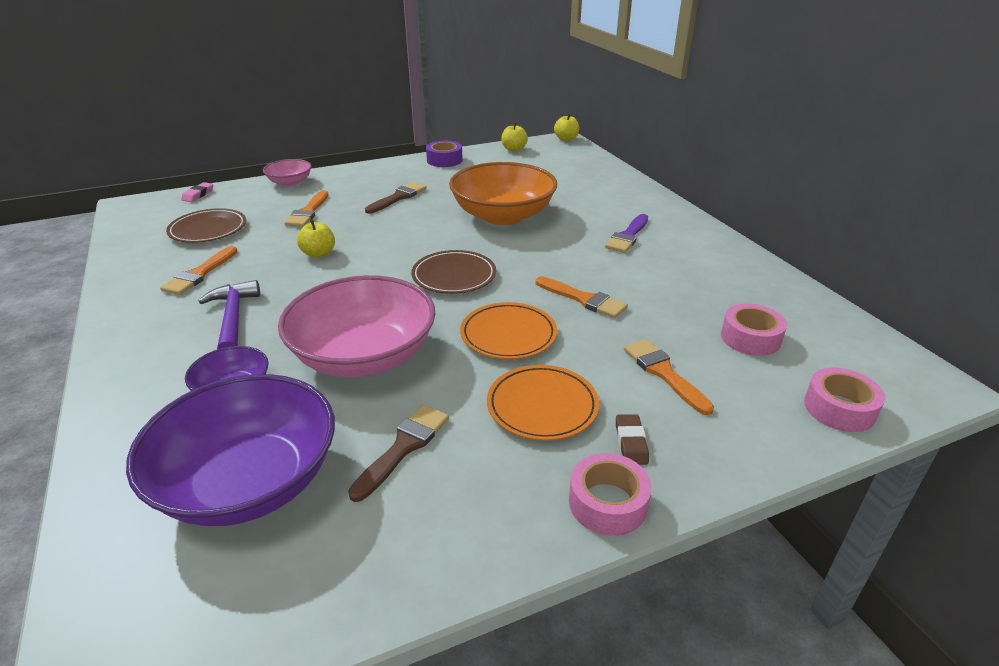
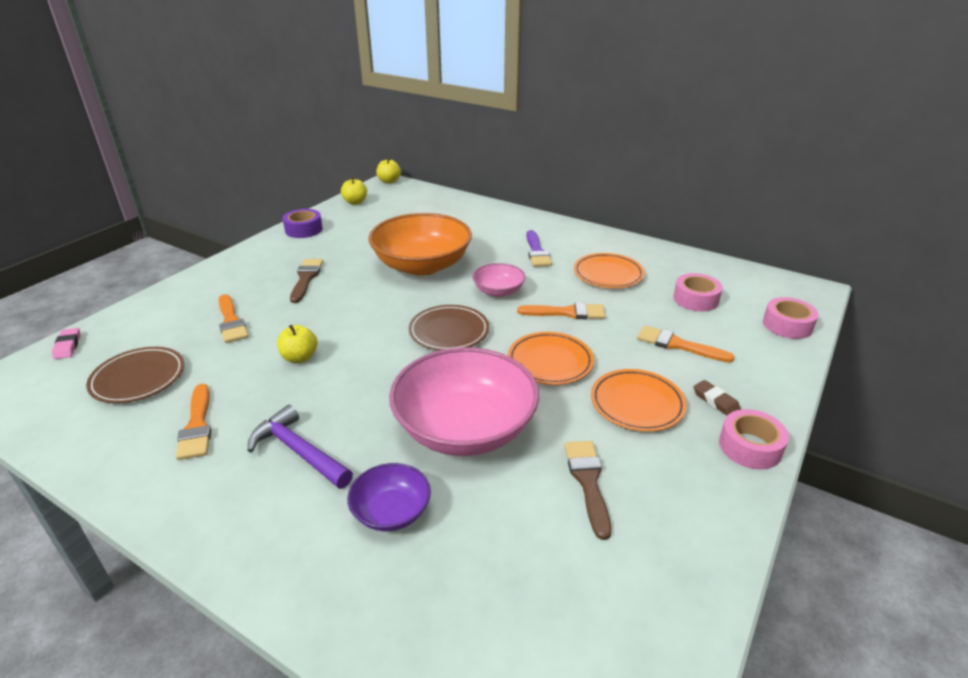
camera: 35 degrees left, 0 degrees up
purple bowl [126,374,335,526] -> none
pink bowl [263,159,312,186] -> pink bowl moved to [472,263,526,297]
none -> orange plate [574,253,645,288]

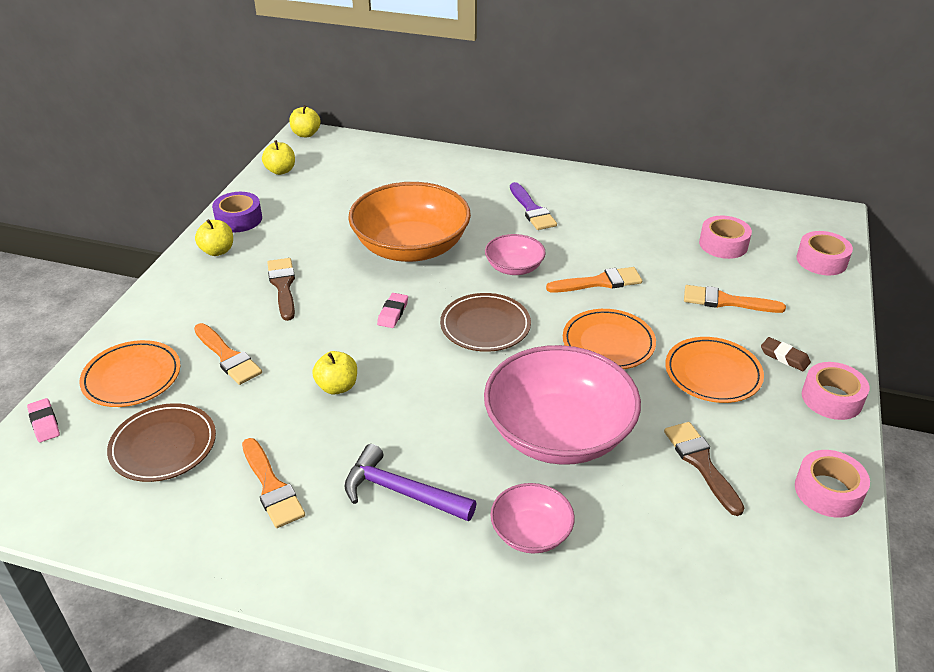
camera: 15 degrees left, 5 degrees up
purple bowl [347,463,431,531] -> pink bowl [490,483,575,554]
orange plate [574,253,645,288] -> orange plate moved to [79,340,180,407]
none -> yellow apple [195,219,233,256]
none -> pink eraser [377,293,408,328]
none -> pink tape [795,450,870,518]

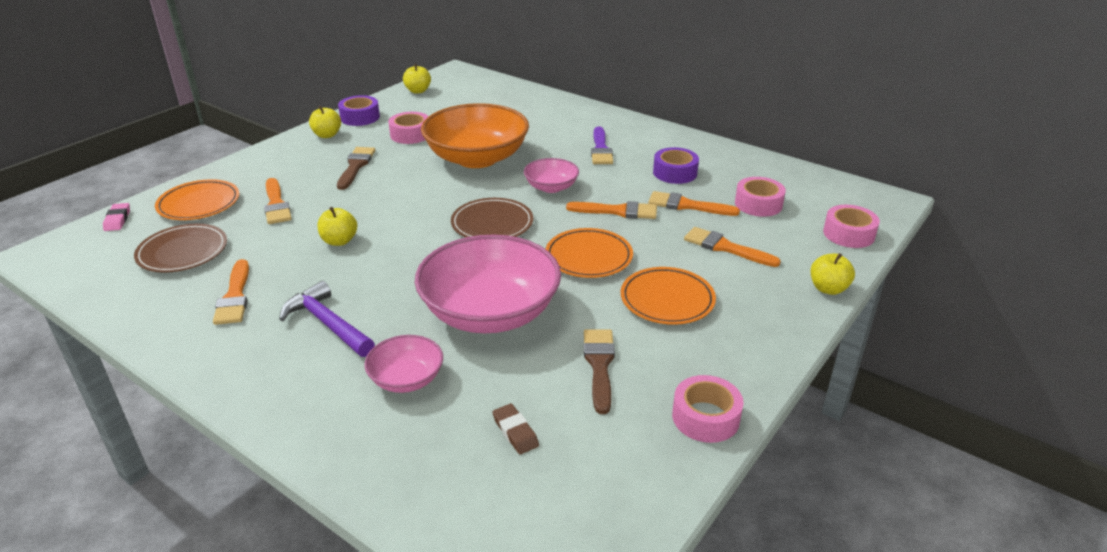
camera: 20 degrees right, 5 degrees down
yellow apple [289,105,321,137] -> yellow apple moved to [811,253,855,295]
pink eraser [377,293,408,328] -> none
brown eraser [761,337,811,371] -> brown eraser moved to [492,403,539,454]
pink tape [802,362,869,420] -> pink tape moved to [388,112,429,144]
none -> orange brush [648,191,740,216]
none -> purple tape [653,147,699,184]

